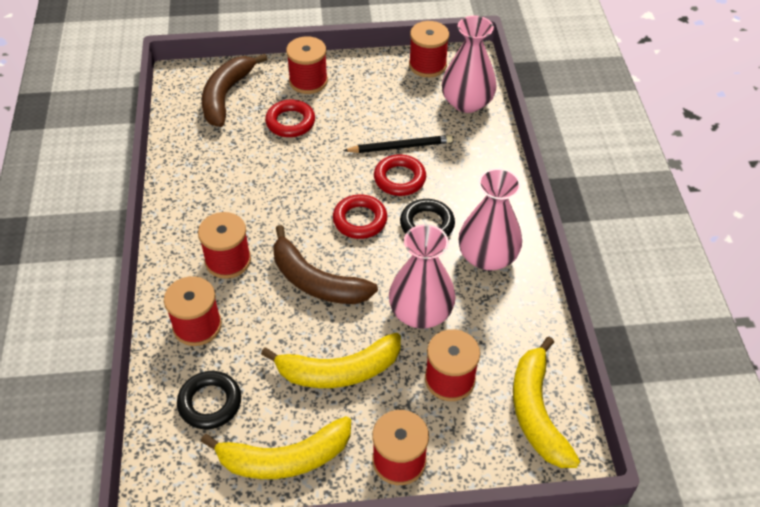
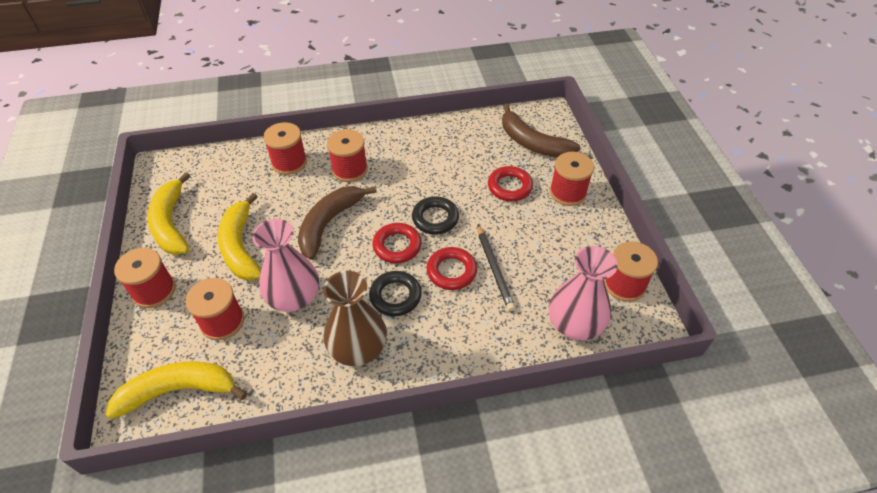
camera: 85 degrees right, 0 degrees up
black ring [177,371,241,429] -> black ring moved to [412,196,459,235]
brown banana [202,54,267,127] -> brown banana turned 150 degrees counterclockwise [502,104,581,157]
pink vase [459,168,522,270] -> brown vase [323,271,387,366]

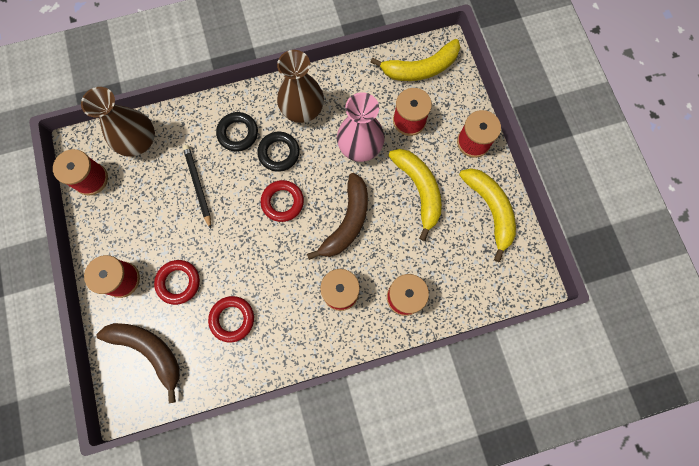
camera: 175 degrees right, 25 degrees up
black ring [412,196,459,235] -> black ring moved to [216,112,258,151]
red ring [426,247,477,290] -> red ring moved to [208,296,254,342]
pink vase [549,246,618,340] -> brown vase [81,87,155,157]

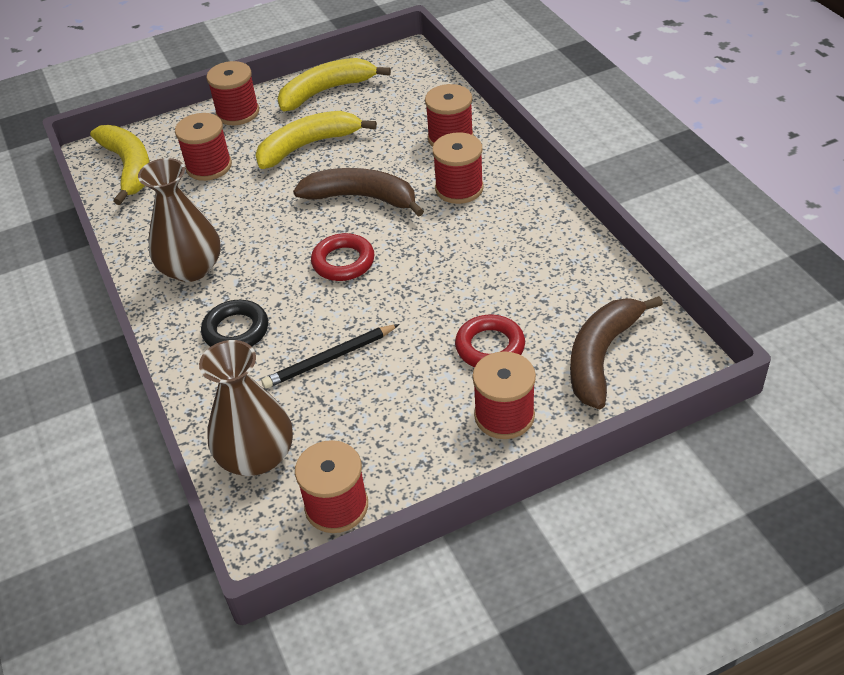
camera: 95 degrees left, 30 degrees down
red ring [208,296,254,342] -> none
black ring [257,132,300,172] -> none
pink vase [337,92,385,162] -> none

